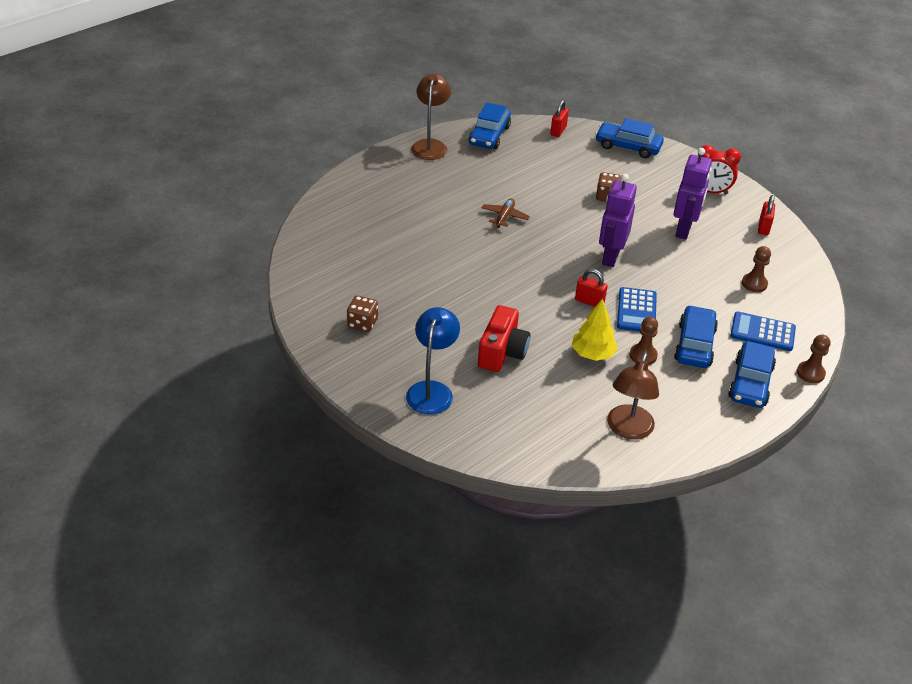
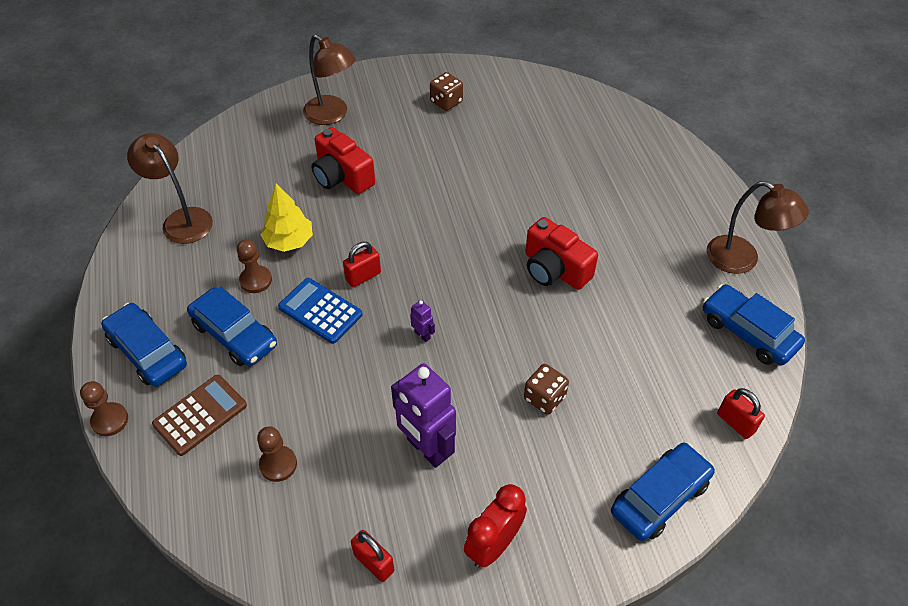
camera: 120 degrees right, 10 degrees up
blue lamp [406,307,460,415] -> brown lamp [303,34,356,125]
brown plane [482,198,530,228] -> red camera [525,217,598,290]
purple robot [599,174,637,267] -> purple robot [410,300,435,342], size x0.43
blue calculator [730,312,796,351] -> brown calculator [152,375,247,456]

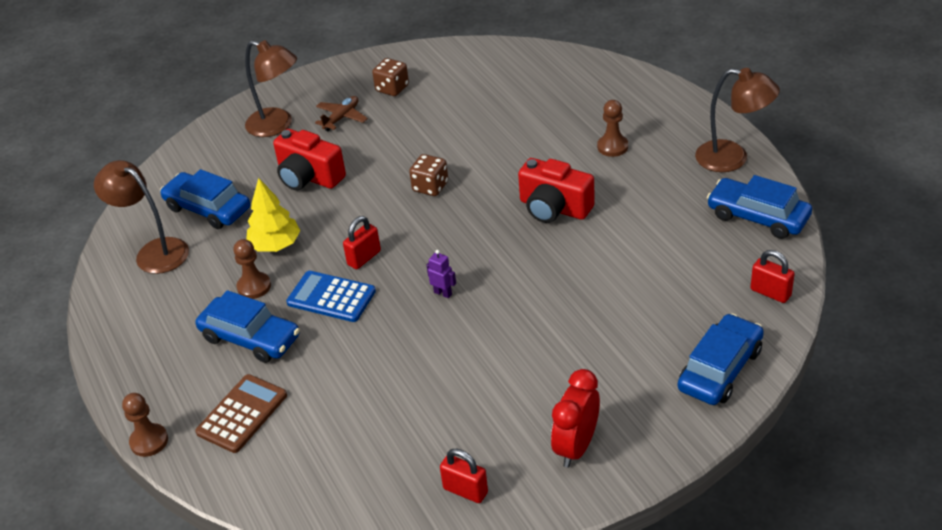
camera: 10 degrees left, 10 degrees down
blue car [101,303,187,386] -> blue car moved to [160,169,250,229]
brown pawn [257,426,297,482] -> brown pawn moved to [597,100,628,157]
purple robot [391,363,456,468] -> none
brown dice [524,364,569,415] -> brown dice moved to [409,154,448,196]
none -> brown plane [315,96,368,131]

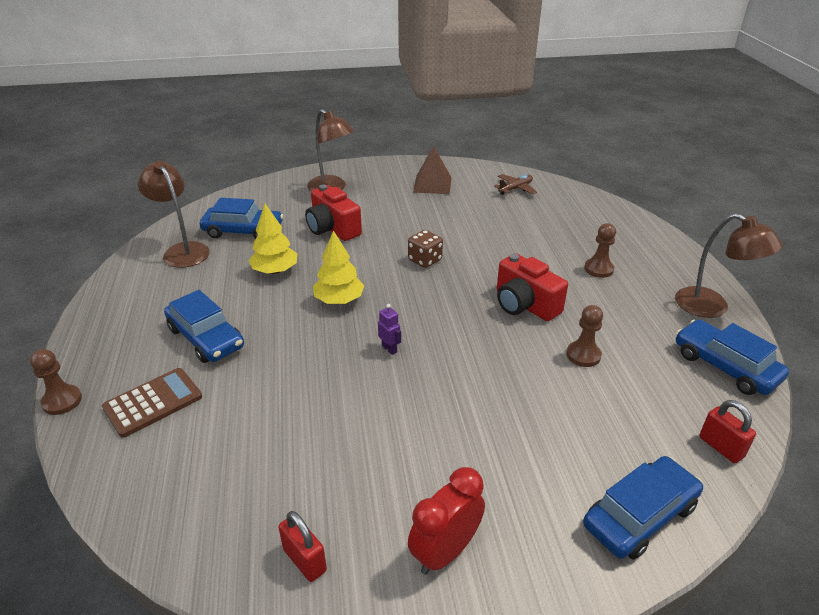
camera: 15 degrees right, 5 degrees down
blue car [160,169,250,229] -> blue car turned 135 degrees clockwise [200,198,283,239]
brown pawn [233,239,271,299] -> brown pawn moved to [566,305,603,367]
blue calculator [286,271,376,322] -> none
brown plane [315,96,368,131] -> brown plane moved to [494,174,537,195]
red padlock [343,216,381,269] -> yellow tree [313,230,364,304]
brown dice [372,58,409,96] -> brown pyramid [413,146,452,194]

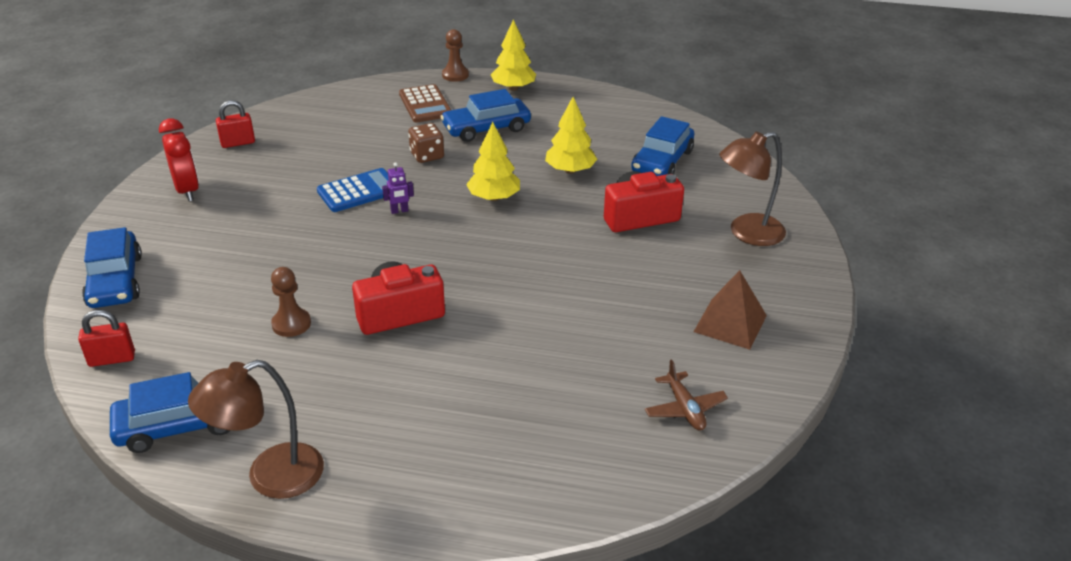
camera: 110 degrees right, 0 degrees up
brown lamp [138,161,210,268] -> none
brown dice [408,230,443,268] -> brown dice moved to [408,123,444,163]
brown pawn [584,223,616,278] -> none
none -> blue calculator [317,168,389,212]
none -> yellow tree [491,19,536,91]

